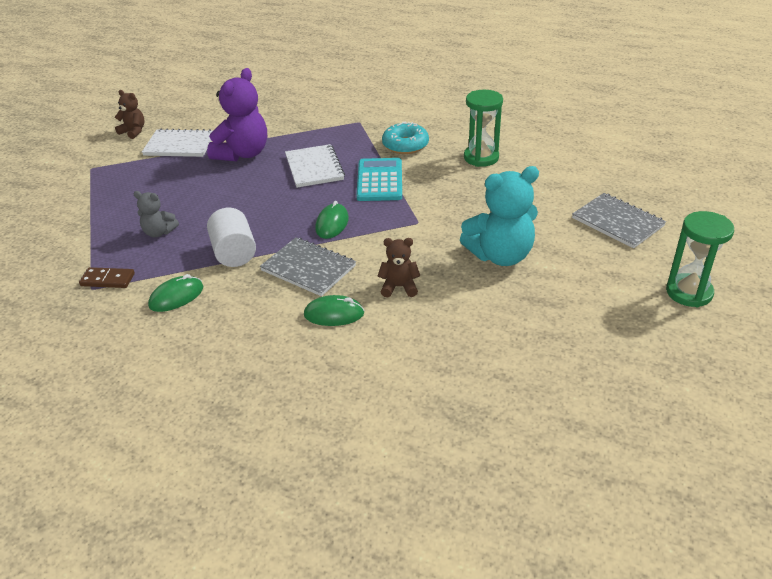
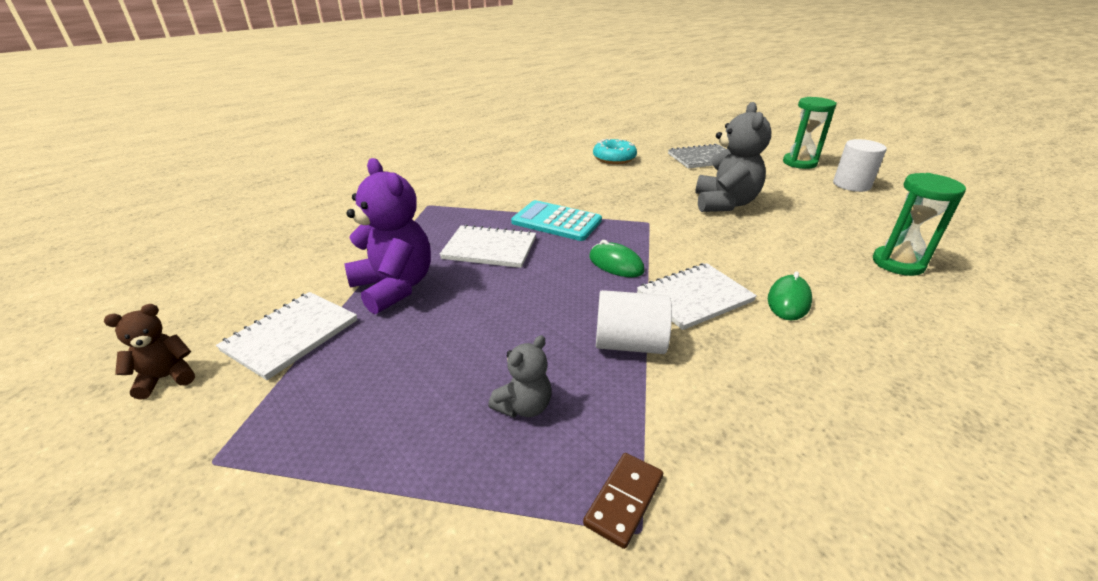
camera: 65 degrees left, 5 degrees down
green mouse [148,274,203,312] -> none
grey notebook [260,237,356,296] -> white notebook [637,263,757,330]
brown teddy bear [378,238,421,297] -> none
turquoise donut [382,122,429,154] -> turquoise donut moved to [593,139,637,164]
turquoise teddy bear [460,166,539,266] -> grey teddy bear [695,102,772,212]
green hourglass [464,90,503,167] -> green hourglass moved to [873,173,966,276]
none -> white cylinder [833,139,887,192]

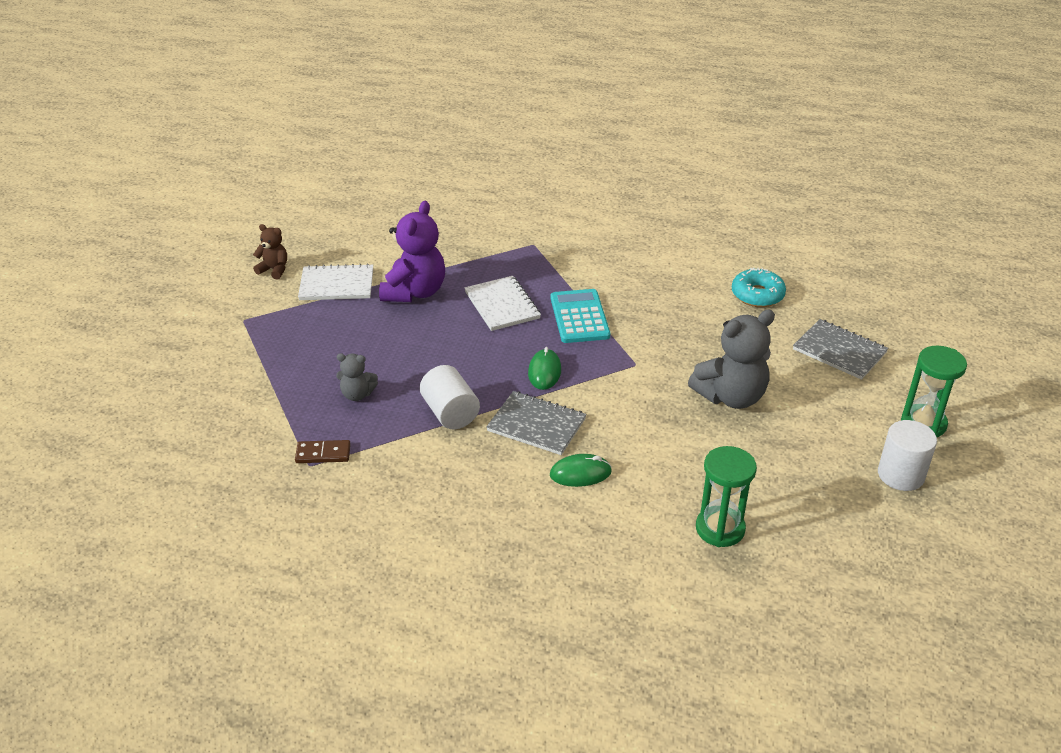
camera: 55 degrees right, 5 degrees up
white notebook [637,263,757,330] -> grey notebook [486,391,587,455]

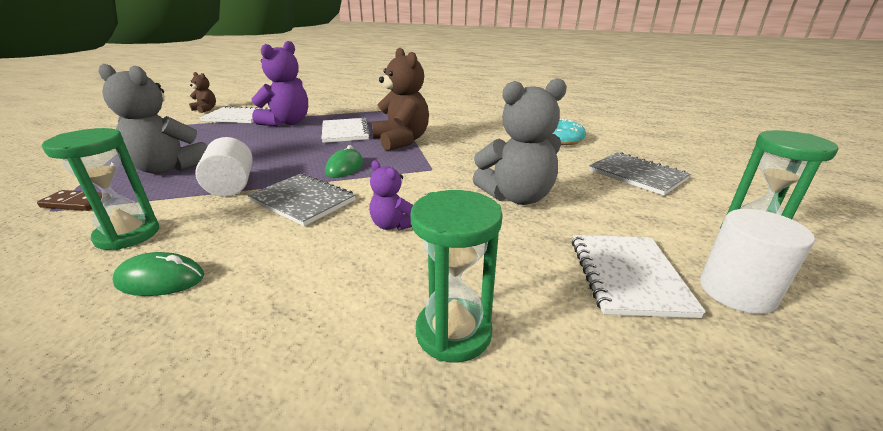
camera: 10 degrees right, 10 degrees down
grey teddy bear [336,353,378,401] -> grey teddy bear [98,64,208,174], size x1.93
turquoise calculator [550,289,610,343] -> brown teddy bear [372,48,429,151]
green mouse [550,454,612,487] -> green mouse moved to [113,252,204,296]
none -> green hourglass [42,128,159,250]
none -> purple teddy bear [369,160,413,230]
none -> white notebook [572,235,706,318]

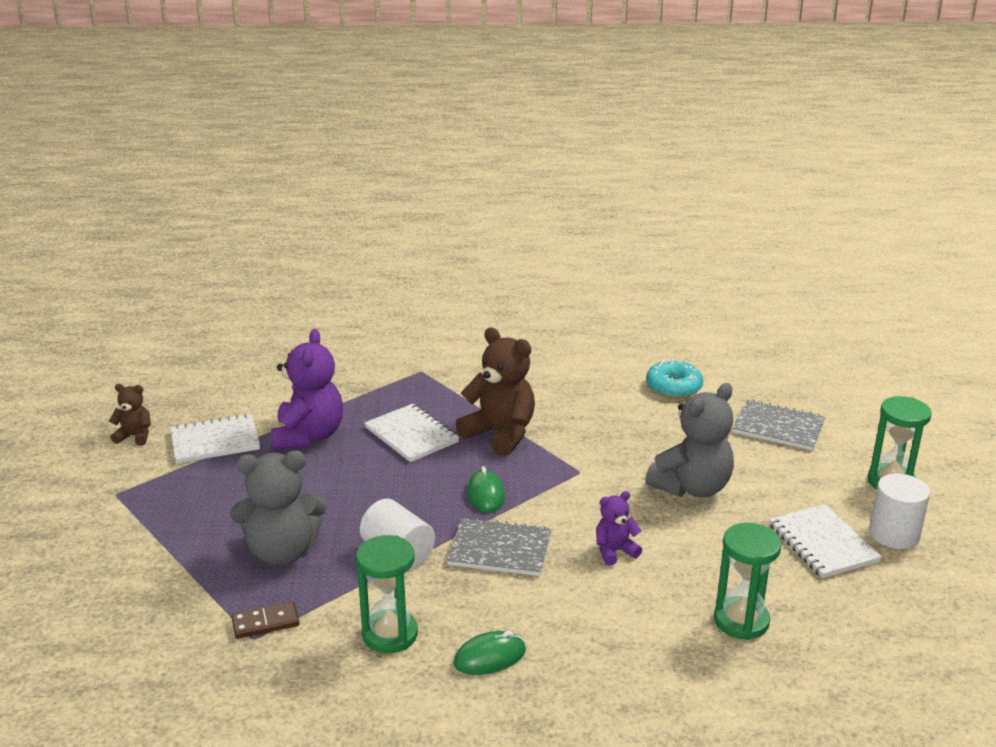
camera: 25 degrees left, 0 degrees up
purple teddy bear [369,160,413,230] -> purple teddy bear turned 135 degrees clockwise [596,491,642,566]

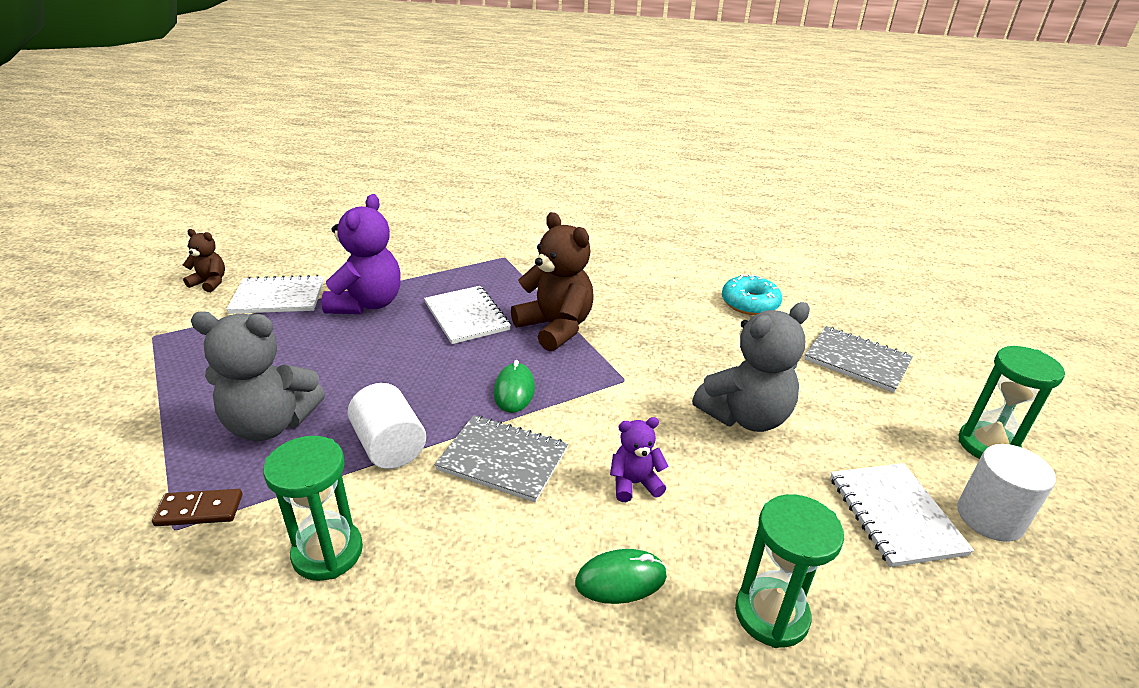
camera: 10 degrees right, 5 degrees up
green mouse [453,631,526,675] -> green mouse moved to [575,549,667,604]

